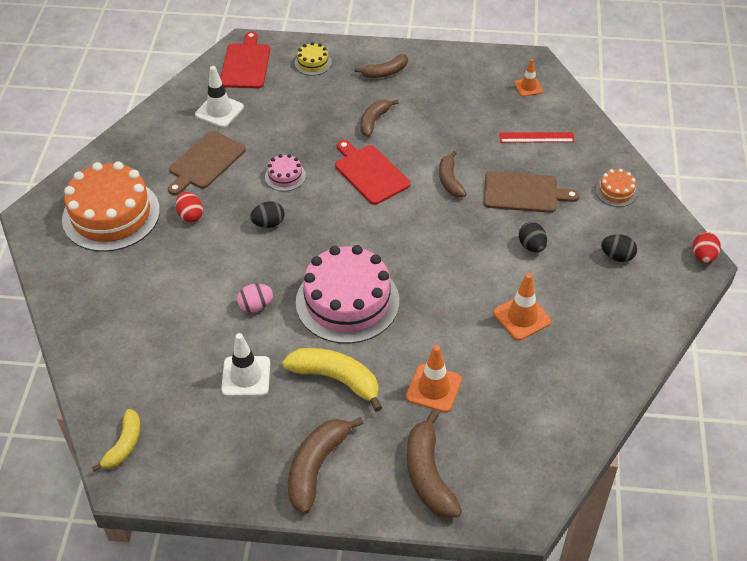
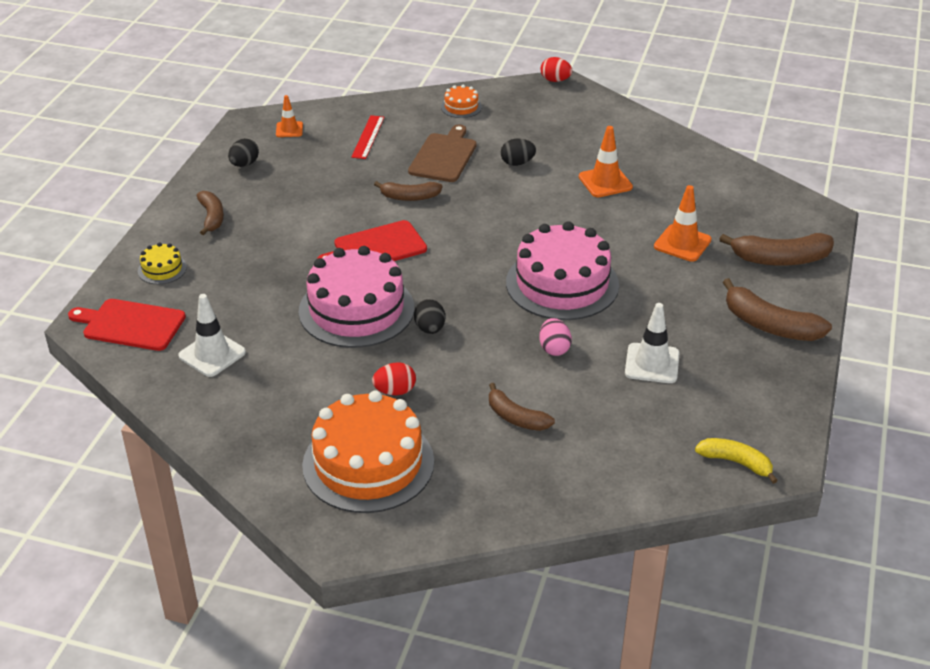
camera: 80 degrees left, 10 degrees down
brown cutting board [168,131,246,195] -> none
pink cake [265,154,306,191] -> pink cake [299,246,414,348], size x2.30
yellow banana [282,348,383,412] -> none
brown banana [360,100,398,137] -> brown banana moved to [489,383,555,431]
black egg [601,234,637,262] -> black egg moved to [228,138,259,167]

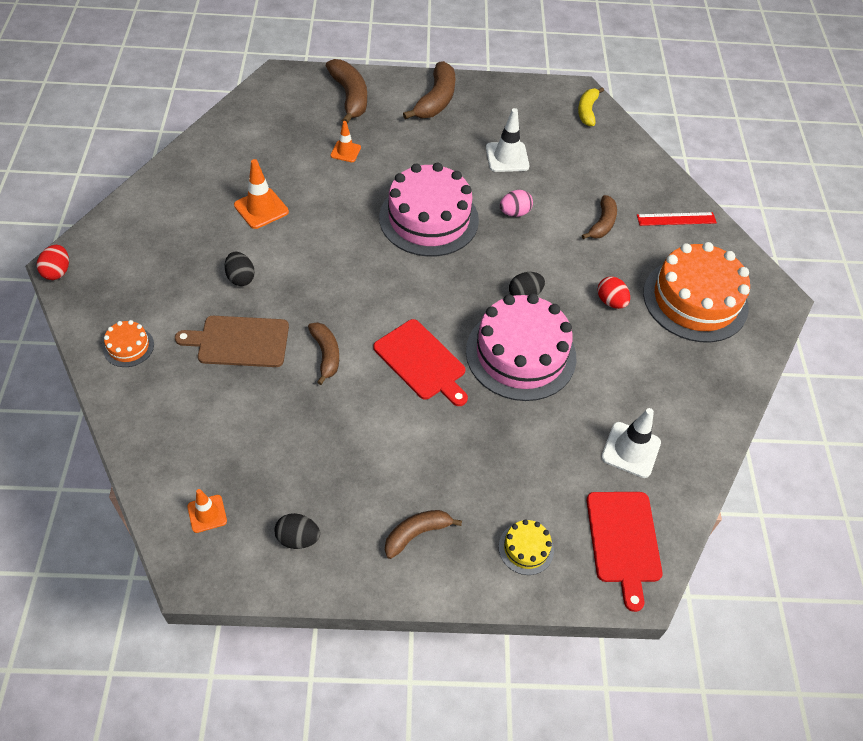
camera: 110 degrees left, 15 degrees up
red ruler [351,115,384,159] -> red ruler moved to [637,212,717,226]
orange traffic cone [654,185,711,262] -> orange traffic cone [330,121,361,162], size x0.63

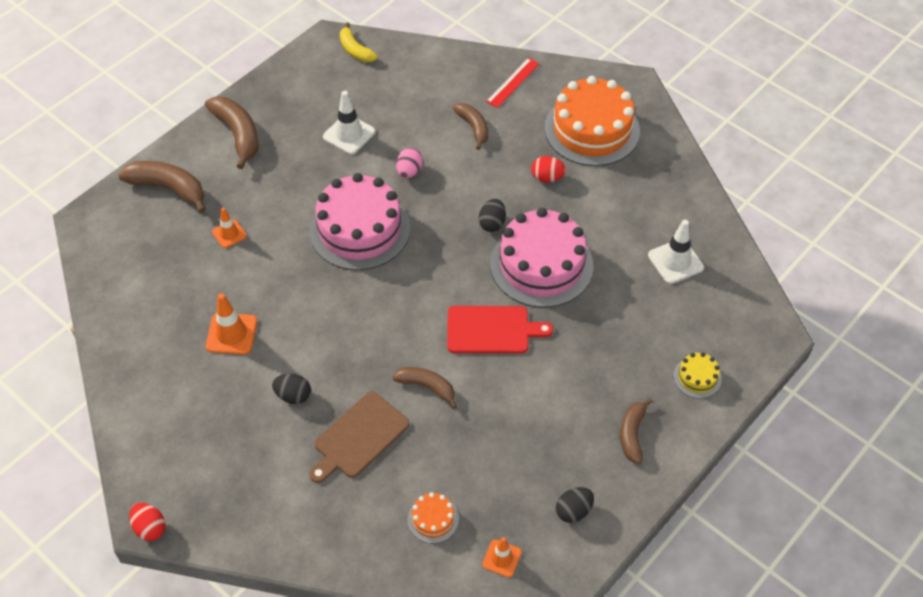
camera: 45 degrees left, 0 degrees up
orange cake [103,320,154,367] -> orange cake moved to [408,492,459,544]
red cutting board [587,492,663,612] -> none

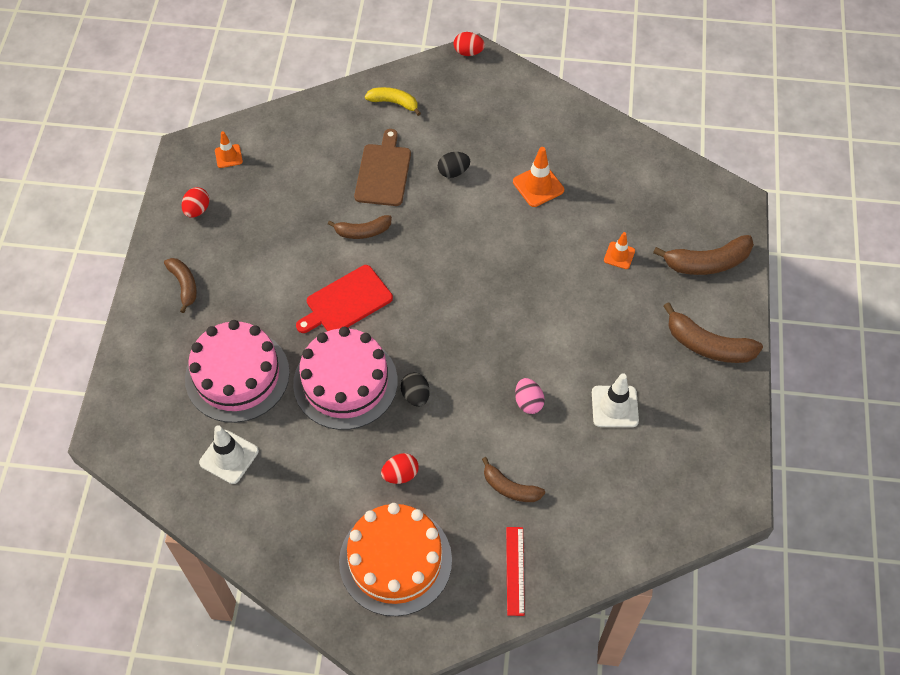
camera: 145 degrees right, 5 degrees up
pink cake [309,173,411,270] -> pink cake moved to [185,320,290,423]
yellow banana [340,22,378,62] -> yellow banana moved to [365,87,421,116]
orange cake [408,492,459,544] -> none
black egg [556,487,594,523] -> red egg [182,187,209,218]
yellow cake [674,352,722,398] -> none

